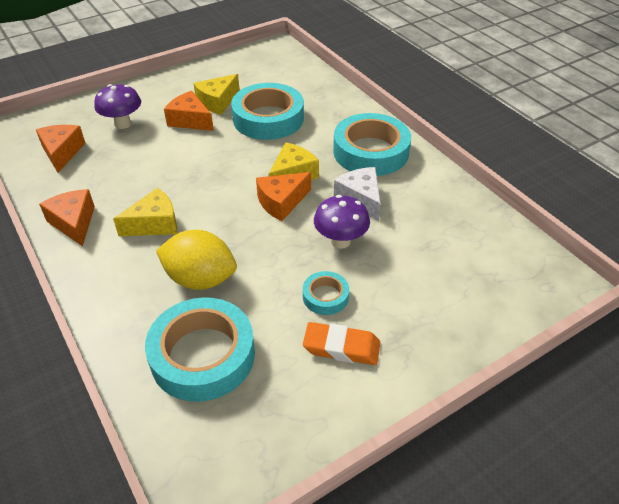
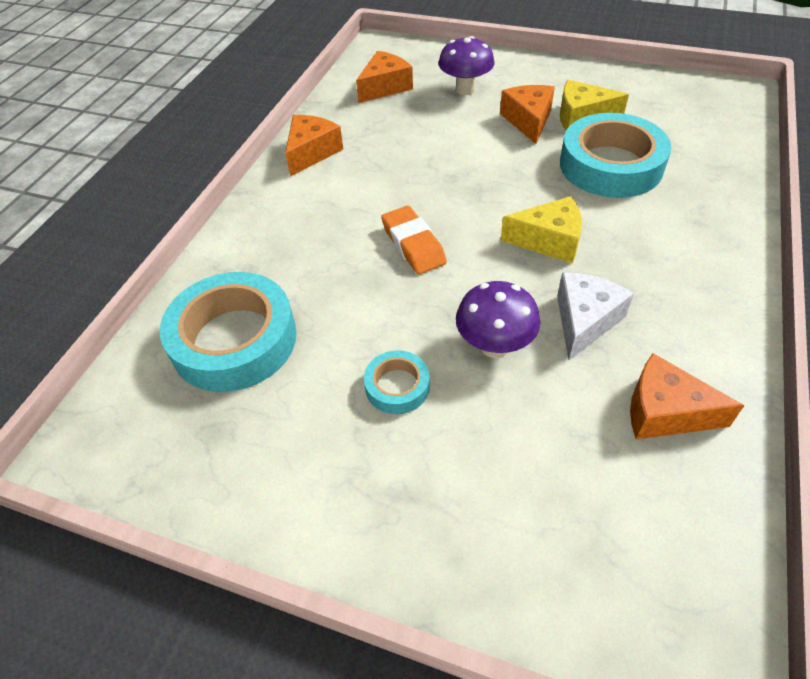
camera: 55 degrees right, 5 degrees up
yellow cheese [113,188,177,236] -> none
yellow lemon [156,230,237,290] -> none
orange cheese [256,172,311,221] -> orange cheese moved to [630,353,745,439]
orange eraser [303,322,380,365] -> orange eraser moved to [381,206,447,274]
turquoise tape [333,113,411,176] -> none

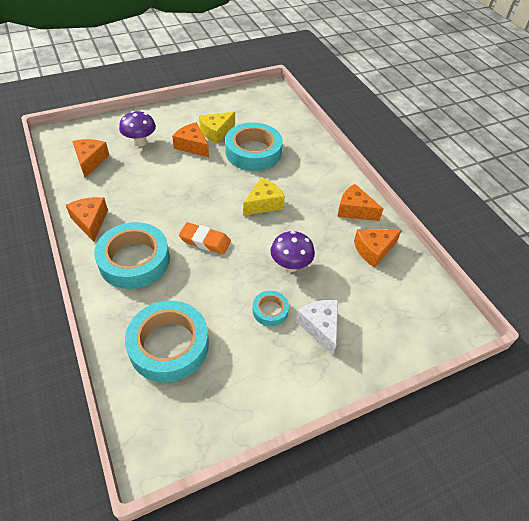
camera: 50 degrees left, 0 degrees up
white cheese [557,272,634,360] -> white cheese moved to [296,300,338,355]
none -> turquoise tape [94,222,170,289]
none -> orange cheese [338,184,383,221]

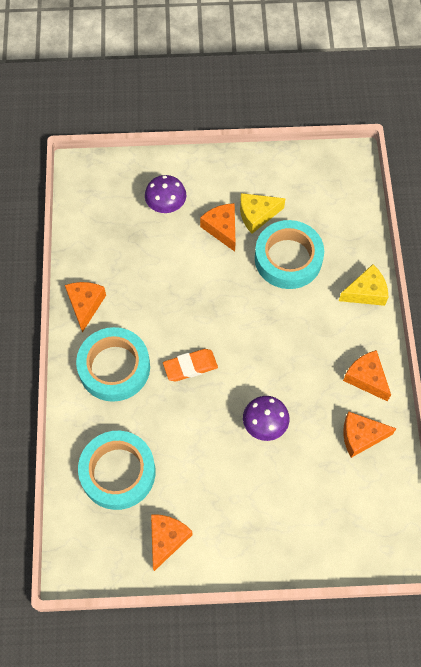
camera: 25 degrees right, 15 degrees up
orange cheese [72,139,109,178] -> orange cheese moved to [151,514,193,571]
orange eraser [179,222,231,254] -> orange eraser turned 60 degrees counterclockwise [163,349,218,381]
yellow cheese [243,177,285,216] -> yellow cheese moved to [339,264,388,306]
turquoise tape [253,291,289,326] -> none
white cheese [296,300,338,355] -> none

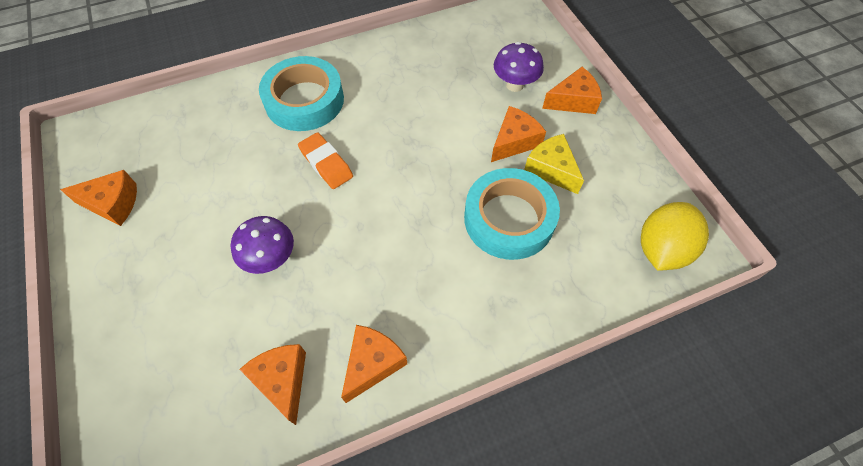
camera: 70 degrees right, 5 degrees down
orange cheese [65,282,106,333] -> orange cheese moved to [542,67,602,114]
turquoise tape [78,431,155,510] -> none
yellow cheese [339,264,388,306] -> none
none -> yellow lemon [641,202,709,271]

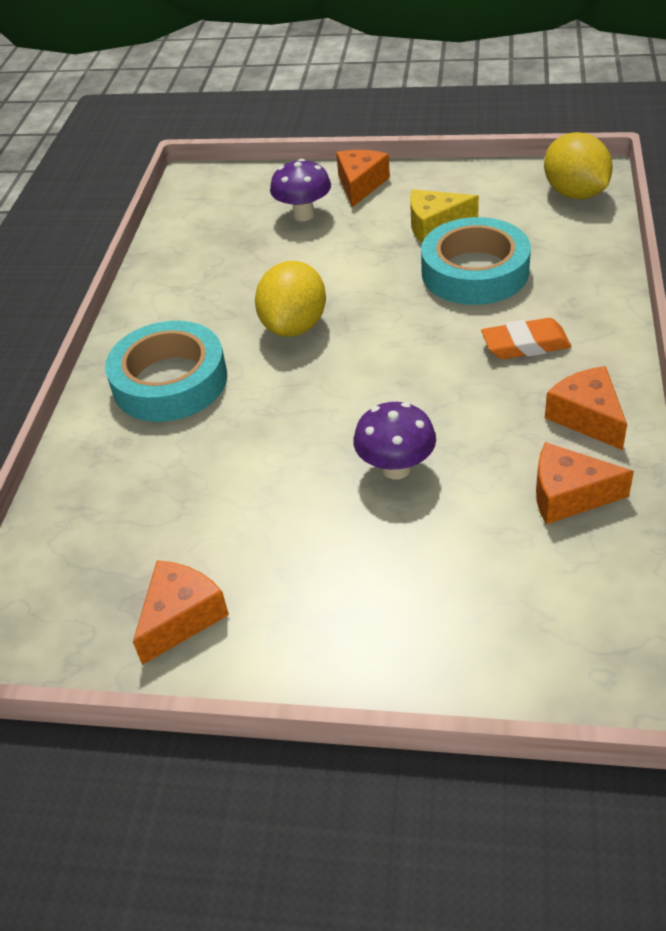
camera: 55 degrees left, 15 degrees down
orange eraser [298,132,353,189] -> orange eraser moved to [481,318,572,359]
orange cheese [491,106,546,162] -> none
none -> yellow lemon [255,261,326,337]

